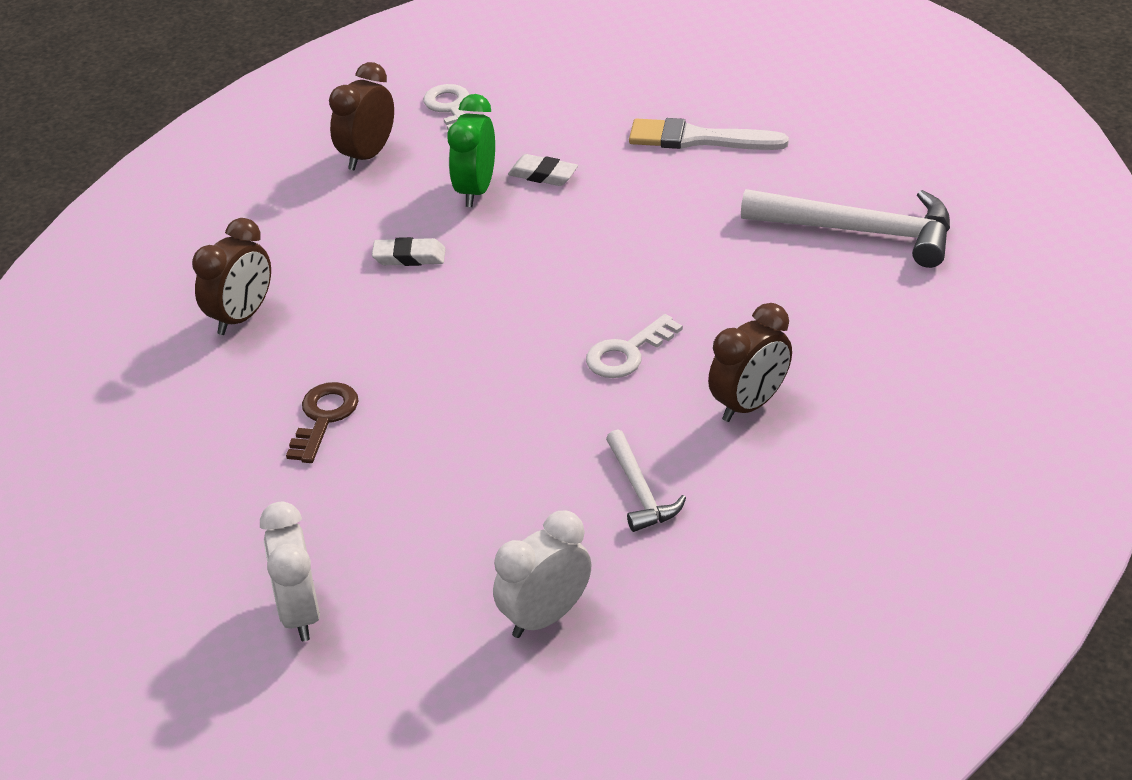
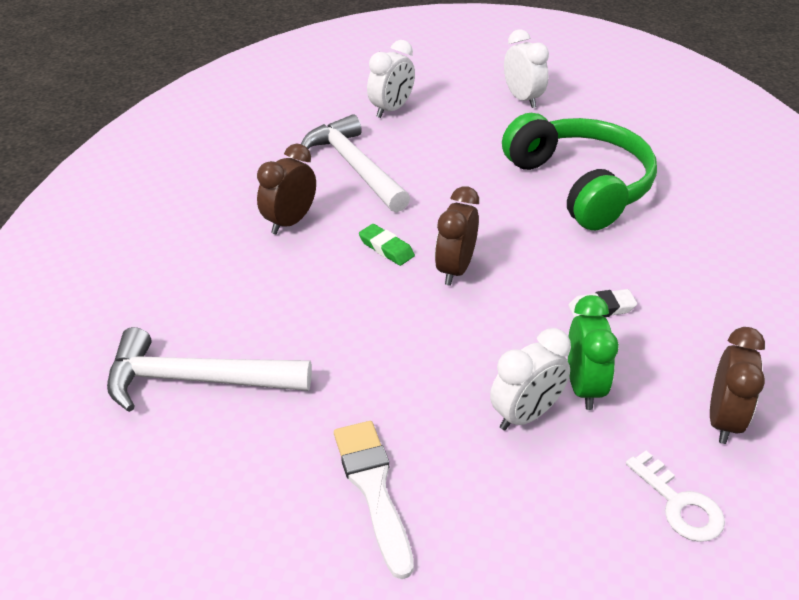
camera: 165 degrees right, 0 degrees up
brown clock [192,218,271,335] -> brown clock moved to [435,186,479,286]
brown key [286,382,359,463] -> green headphones [502,113,657,230]
white eraser [508,154,578,186] -> white clock [490,328,571,430]
white key [586,314,683,378] -> green eraser [359,224,415,266]
white hammer [606,429,686,532] -> white hammer [301,114,410,212], size x1.85
white brush [629,118,789,150] -> white brush turned 105 degrees counterclockwise [334,421,414,579]

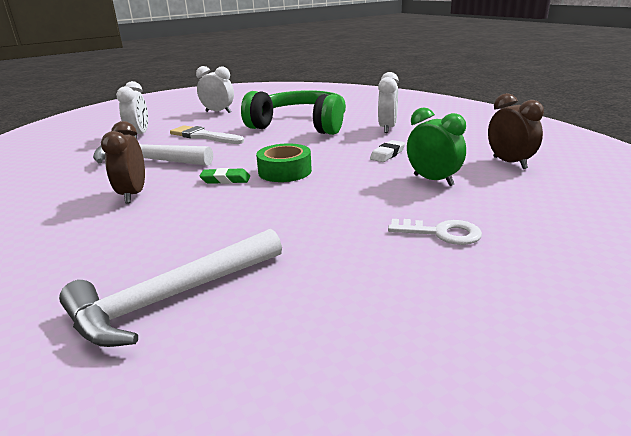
camera: 40 degrees left, 15 degrees down
white brush [334,421,414,579] -> white brush moved to [170,125,244,144]
brown clock [435,186,479,286] -> green tape [256,143,312,182]
white clock [490,328,571,430] -> white clock moved to [378,72,399,133]
white key [626,451,725,542] -> white key moved to [388,219,482,245]

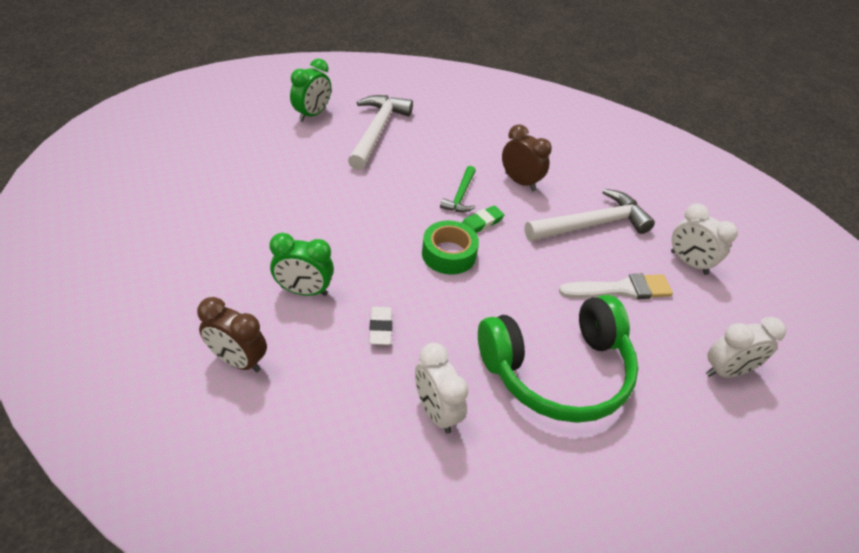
camera: 135 degrees right, 20 degrees up
white key [388,219,482,245] -> none
none -> green clock [290,58,331,122]
none -> green hammer [440,166,476,212]

